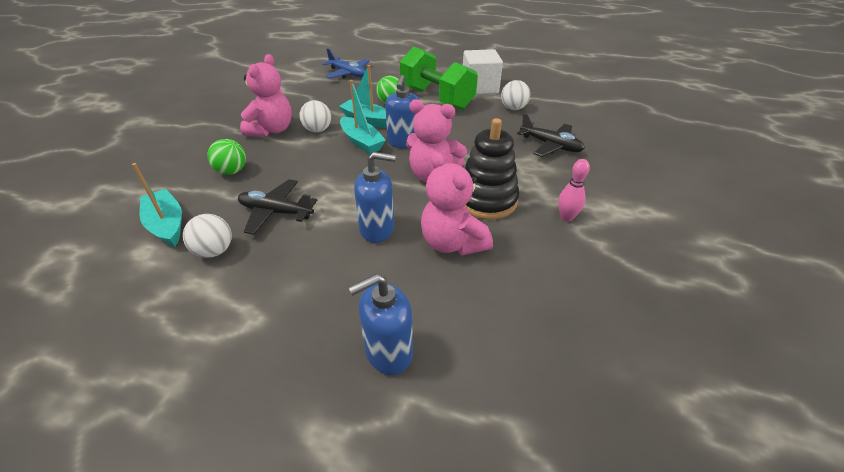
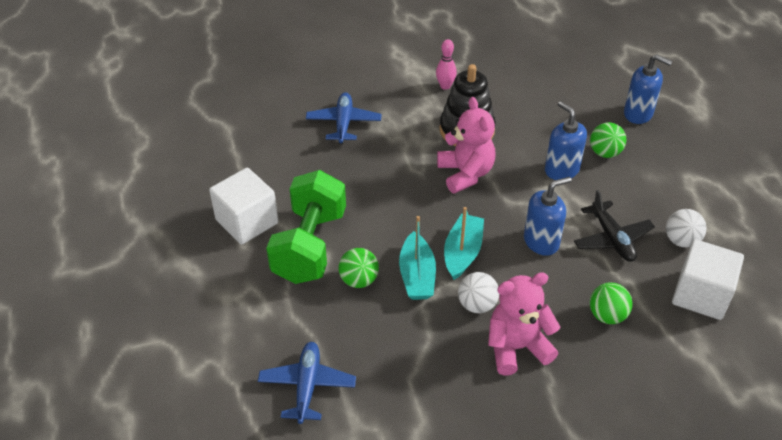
camera: 125 degrees left, 5 degrees up
turquoise boat [132,163,182,247] -> white cube [672,239,744,320]
blue soap dispenser [385,75,420,148] -> blue soap dispenser moved to [524,177,572,256]
pink teddy bear [421,152,493,255] -> none
white ball [501,80,530,110] -> none
black plane [517,113,585,157] -> blue plane [306,92,381,144]
none -> green ball [590,122,626,158]

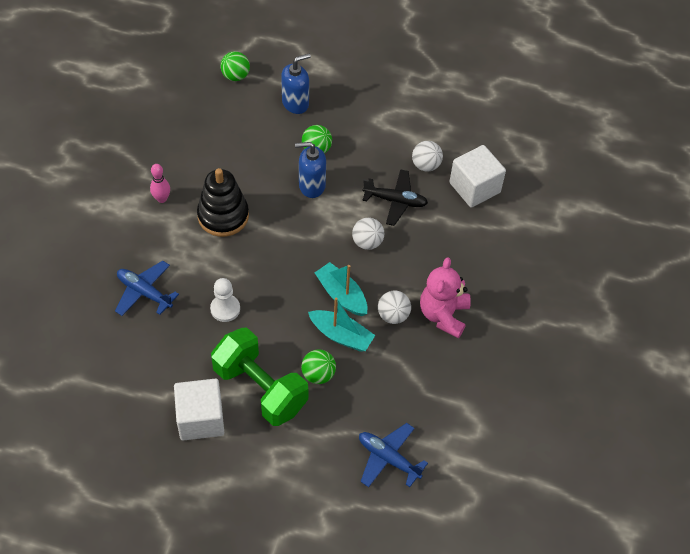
camera: 60 degrees left, 10 degrees up
pink teddy bear [437,97,496,194] -> none
blue soap dispenser [524,177,572,256] -> white ball [352,218,384,250]
green ball [590,283,633,324] -> green ball moved to [220,51,250,81]
none -> white pawn [210,278,240,322]

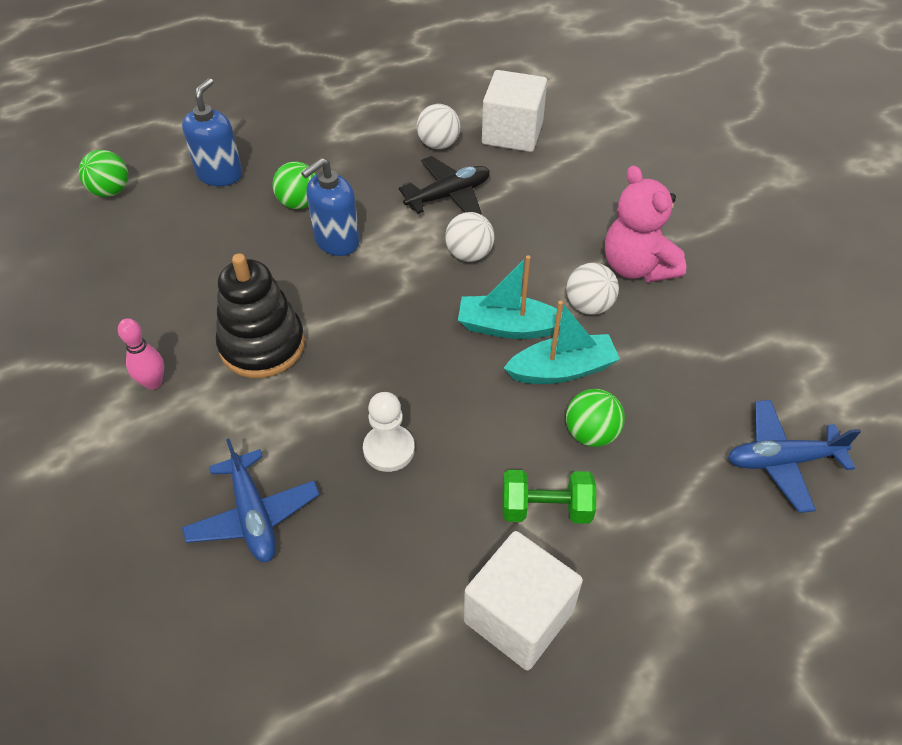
camera: 40 degrees left, 5 degrees down
blue plane [115,261,179,316] -> blue plane turned 105 degrees counterclockwise [182,438,320,562]
green dumbbell [211,328,308,426] -> green dumbbell [502,470,596,524], size x0.53

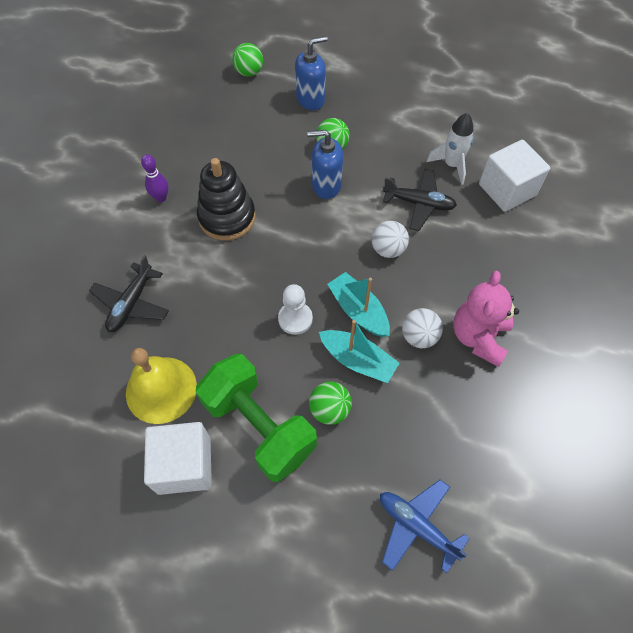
camera: 45 degrees right, 10 degrees up
pink bowling pin [118,318,164,390] -> purple bowling pin [141,154,168,202]
blue plane [182,438,320,562] -> black plane [89,255,169,332]
white pawn [363,392,415,472] -> white pawn moved to [278,284,313,335]
white ball [417,104,460,149] -> white rocket [427,113,474,185]
green dumbbell [502,470,596,524] -> green dumbbell [196,354,317,482], size x1.89
none -> yellow bell [126,348,197,424]

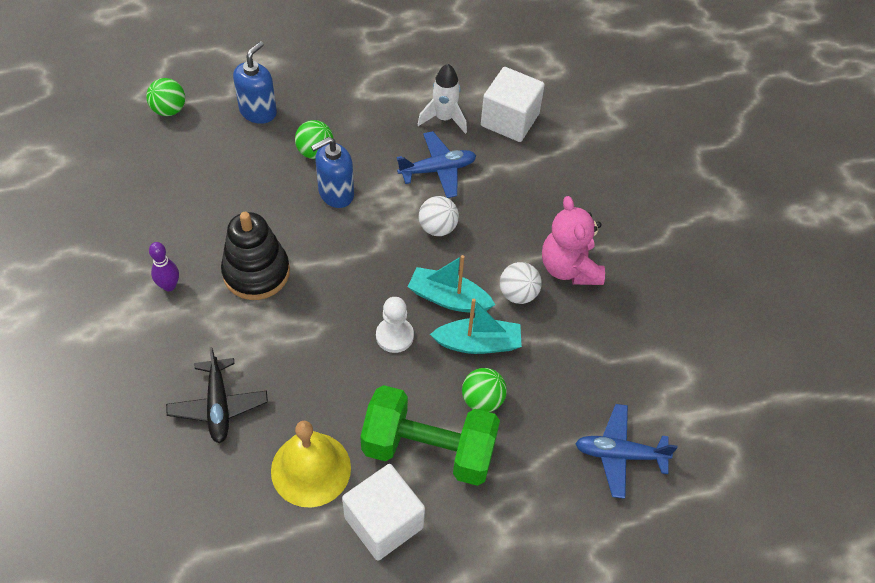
camera: 35 degrees left, 5 degrees down
black plane [383,169,457,231] -> blue plane [397,131,476,198]

